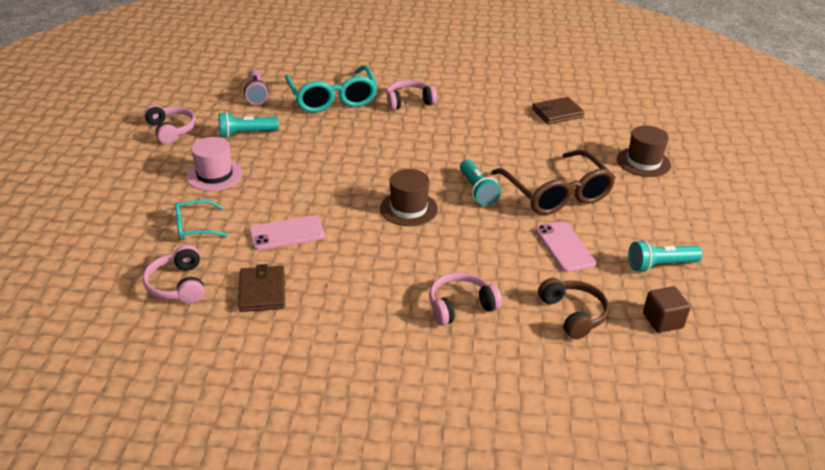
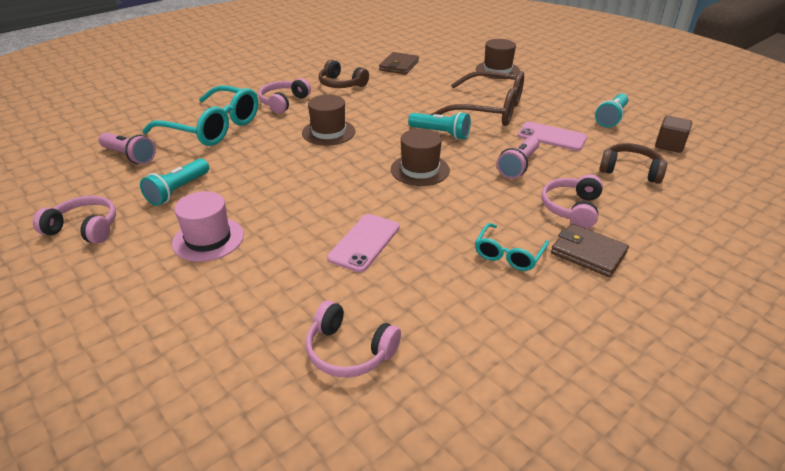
camera: 45 degrees left, 0 degrees up
turquoise glasses [175,200,228,240] -> turquoise glasses moved to [475,223,549,271]
brown wallet [238,264,285,312] -> brown wallet moved to [551,224,629,277]
none -> brown hat [302,95,355,146]
none -> brown headphones [319,59,369,88]
none -> pink flashlight [497,136,539,179]

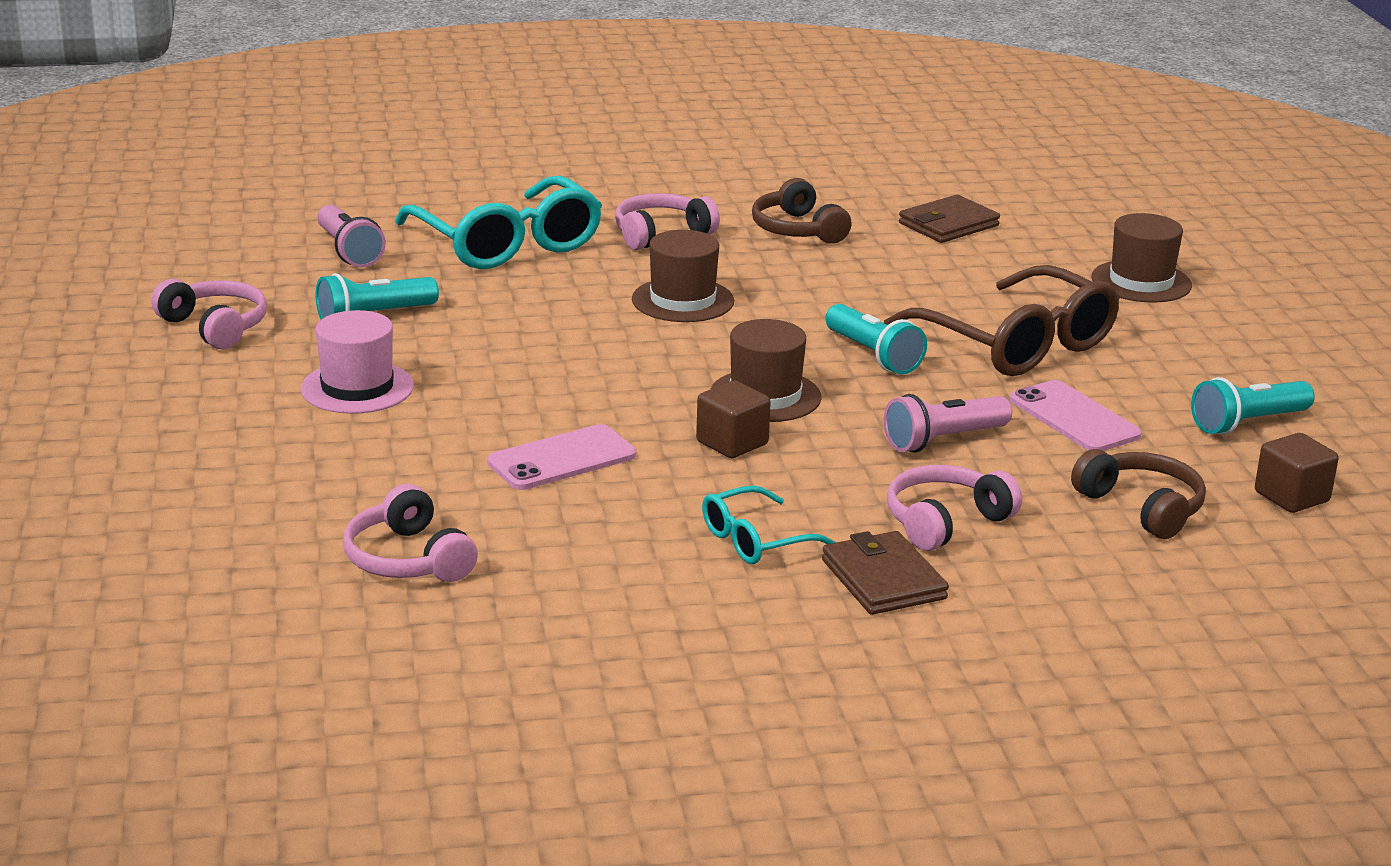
camera: 30 degrees right, 10 degrees down
none -> brown cube [696,380,771,458]

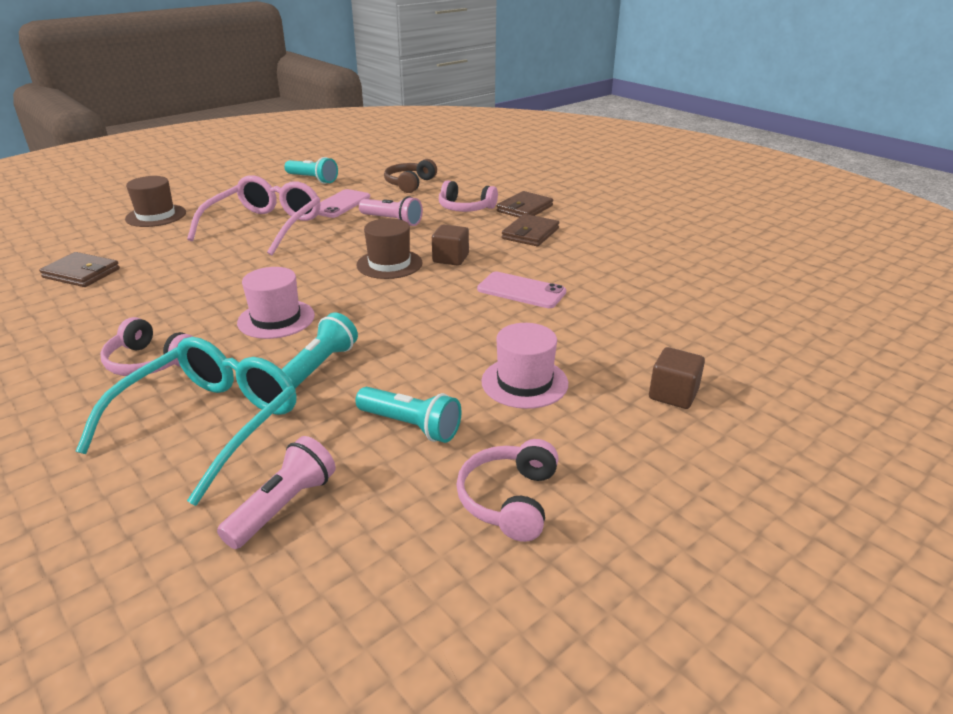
camera: 120 degrees left, 5 degrees up
pink headphones [343,484,478,582] -> none
brown hat [632,230,734,322] -> pink hat [237,267,315,339]
turquoise glasses [702,485,837,564] -> brown wallet [502,214,559,246]
brown headphones [752,178,852,244] -> none
turquoise flashlight [825,304,927,374] -> turquoise flashlight moved to [281,312,358,389]
brown glasses [884,265,1120,376] -> pink glasses [187,175,320,255]
brown cube [1255,433,1339,513] -> brown cube moved to [649,347,705,409]

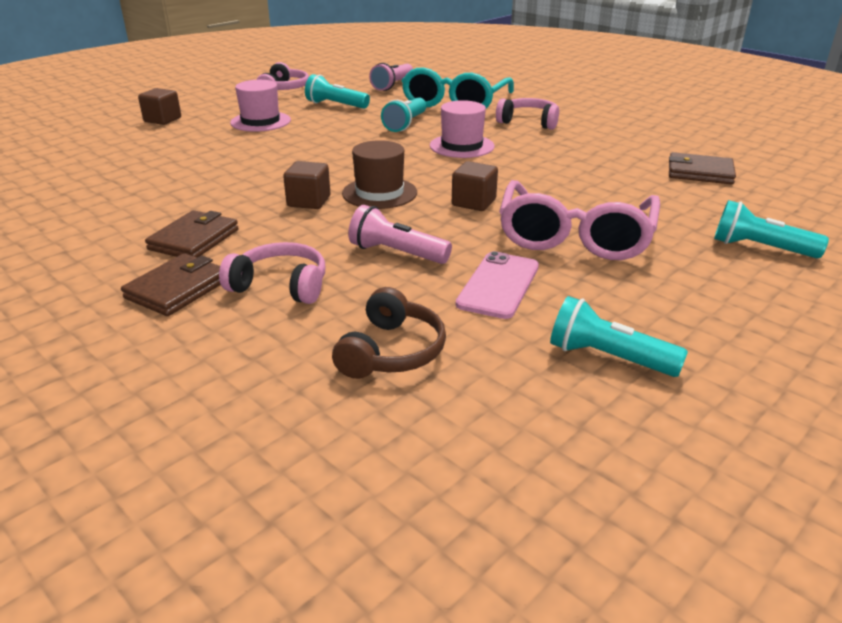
camera: 175 degrees right, 0 degrees up
brown hat [125,176,186,227] -> turquoise flashlight [714,200,829,258]
pink phone [477,272,566,308] -> none
none -> brown cube [452,161,498,211]

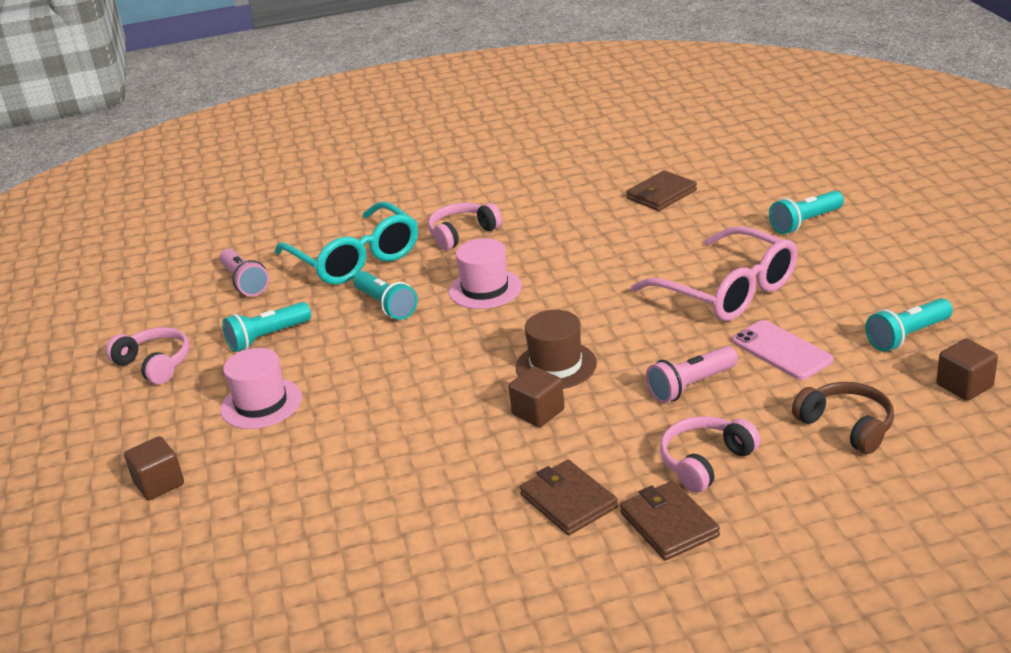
camera: 55 degrees left, 0 degrees up
brown cube [452,161,498,211] -> brown cube moved to [936,339,998,401]

